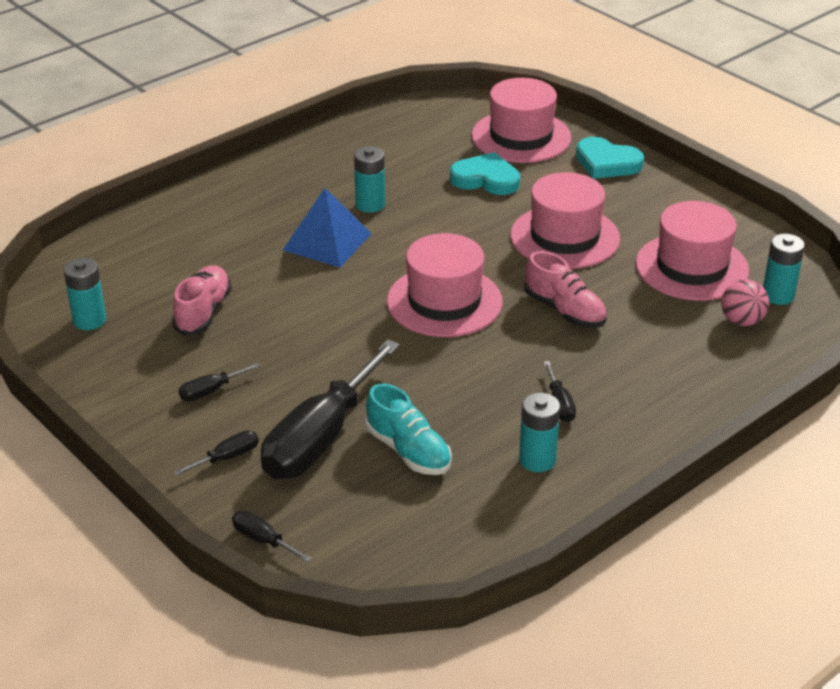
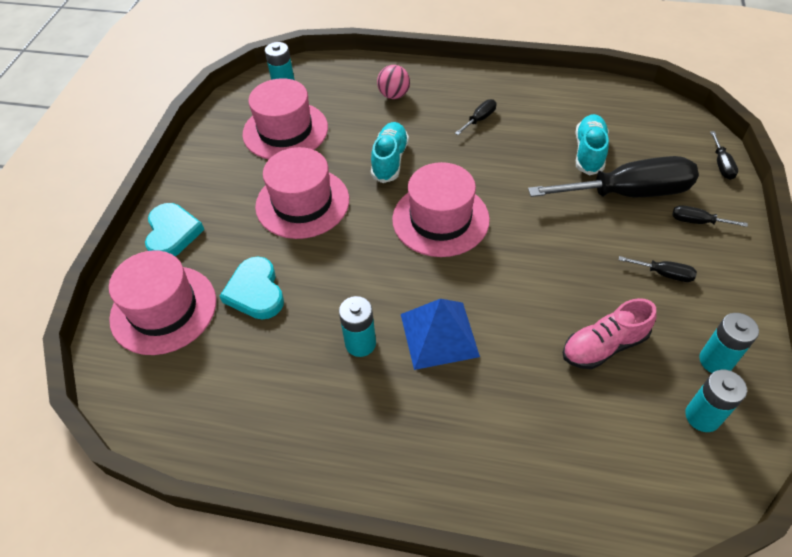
camera: 125 degrees left, 15 degrees up
turquoise battery [519,393,560,472] -> turquoise battery moved to [700,313,759,373]
pink shoe [524,251,607,328] -> turquoise shoe [371,122,409,183]
pink ball [721,279,769,326] -> pink ball moved to [377,65,410,99]

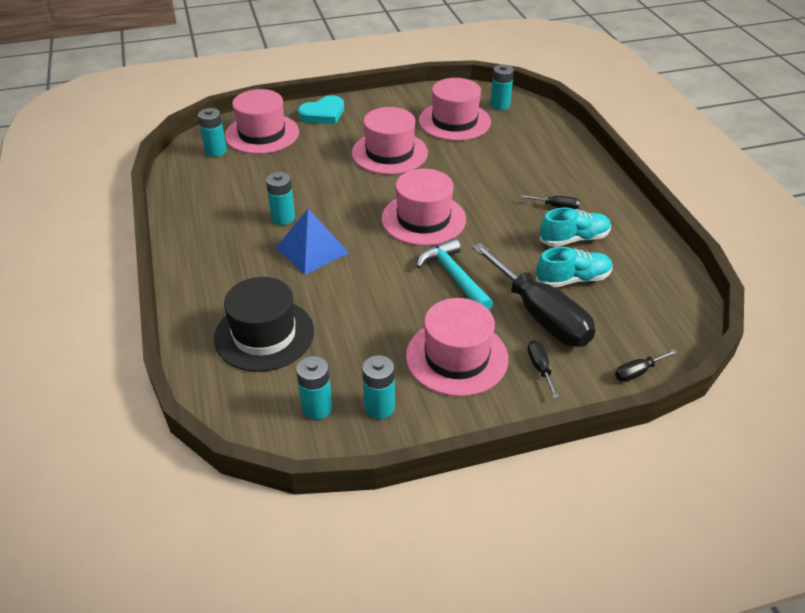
camera: 60 degrees right, 10 degrees down
turquoise heart [220,256,284,319] -> none
turquoise shoe [371,122,409,183] -> turquoise shoe moved to [540,208,611,247]
pink ball [377,65,410,99] -> none
pink shoe [563,298,656,369] -> none
black screwdriver [619,256,697,282] -> pink hat [406,298,508,396]
none -> turquoise battery [198,108,227,157]
none -> black hat [214,277,314,372]
none -> turquoise hammer [416,238,493,310]

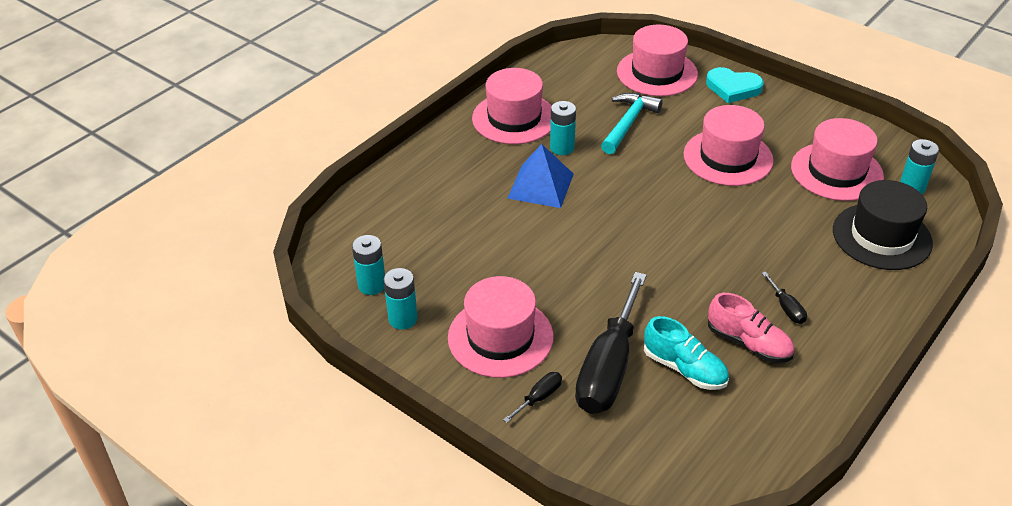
camera: 55 degrees right, 0 degrees up
turquoise battery [198,108,227,157] -> none
black hat [214,277,314,372] -> black hat moved to [833,180,933,270]
pink hat [381,169,466,246] -> pink hat moved to [472,68,552,144]
turquoise hammer [416,238,493,310] -> turquoise hammer moved to [601,93,663,154]
turquoise shoe [540,208,611,247] -> pink shoe [708,293,795,363]
black screwdriver [615,349,677,382] -> none

